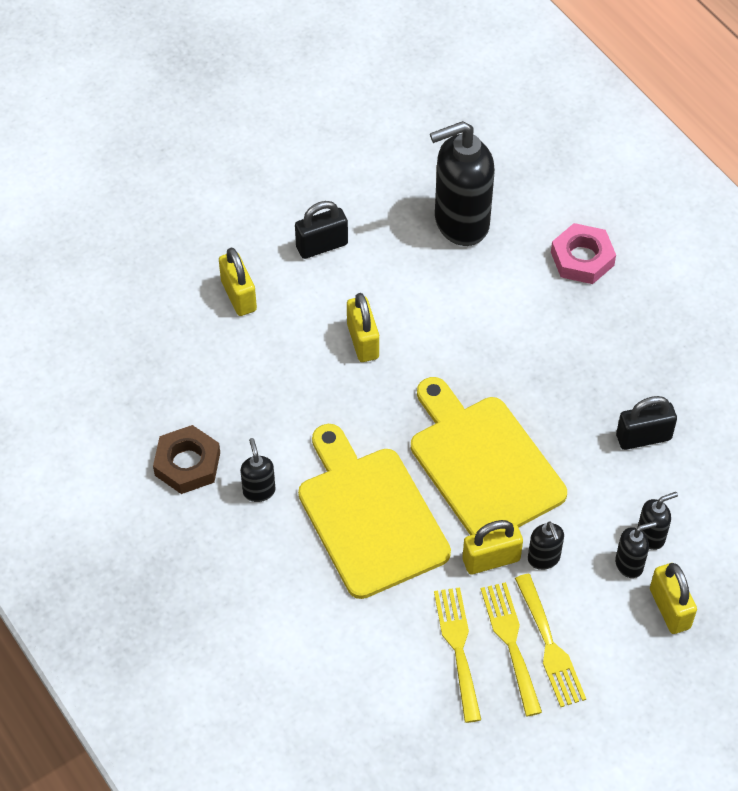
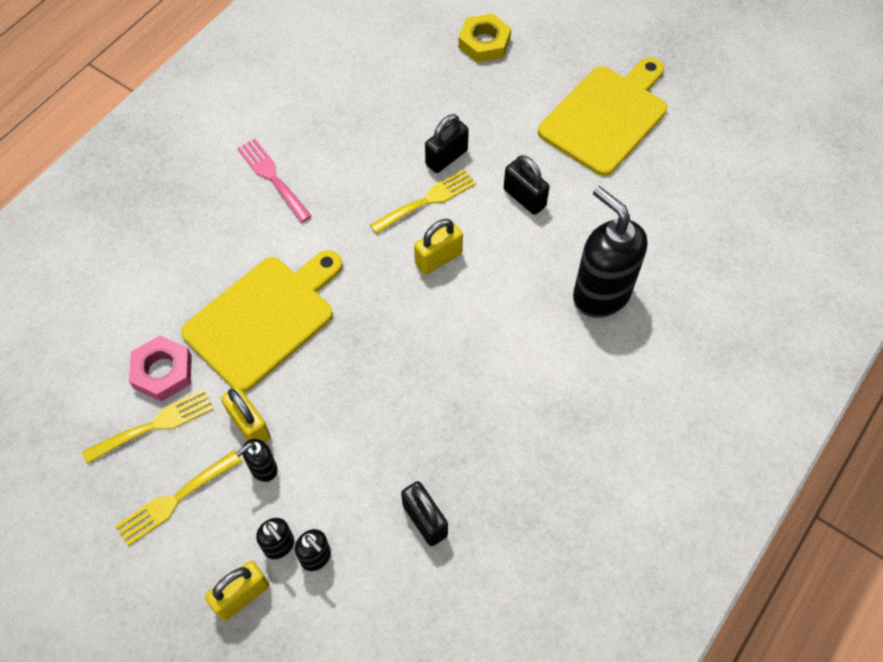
camera: 70 degrees right, 5 degrees up
brown nut [153,425,220,494] -> pink fork [237,139,312,223]
yellow padlock [219,247,257,316] -> black padlock [425,114,469,173]
black soap dispenser [240,438,276,502] -> none
yellow cutting board [411,377,567,535] -> yellow cutting board moved to [538,57,667,176]
yellow fork [481,582,542,716] -> yellow fork moved to [370,169,476,234]
pink nut [551,223,616,284] -> pink nut moved to [129,336,192,402]
none -> yellow nut [458,13,511,63]

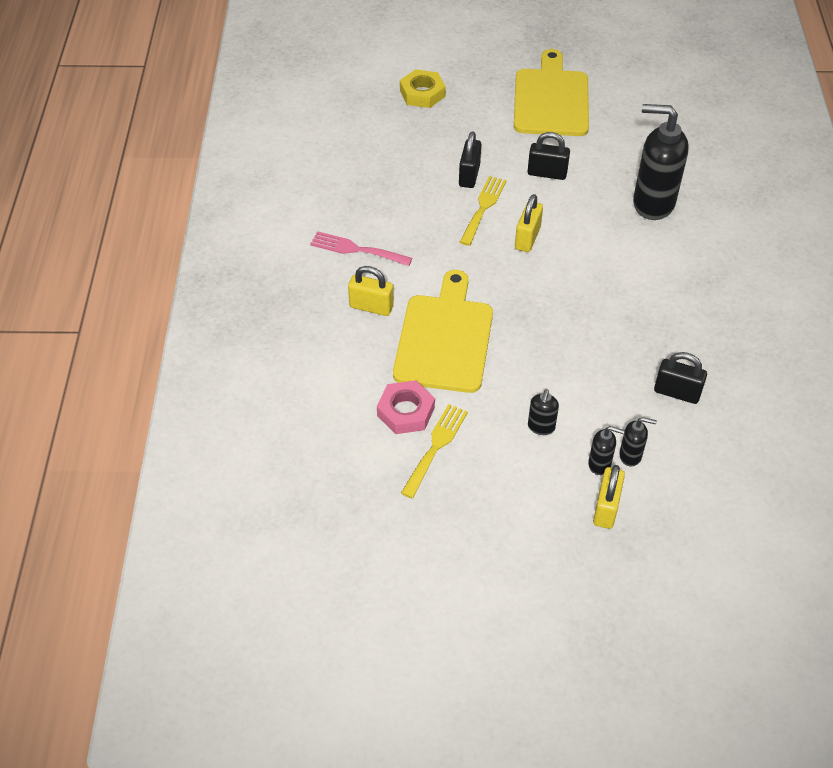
camera: 35 degrees left, 10 degrees down
yellow fork [115,450,242,546] -> none
yellow padlock [221,387,271,443] -> yellow padlock moved to [348,266,394,316]

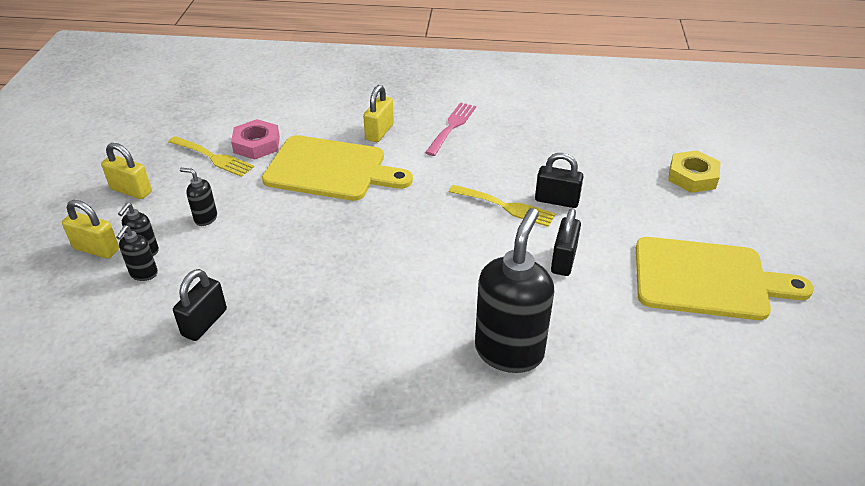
camera: 95 degrees right, 10 degrees down
yellow padlock [515,194,543,252] -> yellow padlock moved to [101,143,152,199]

